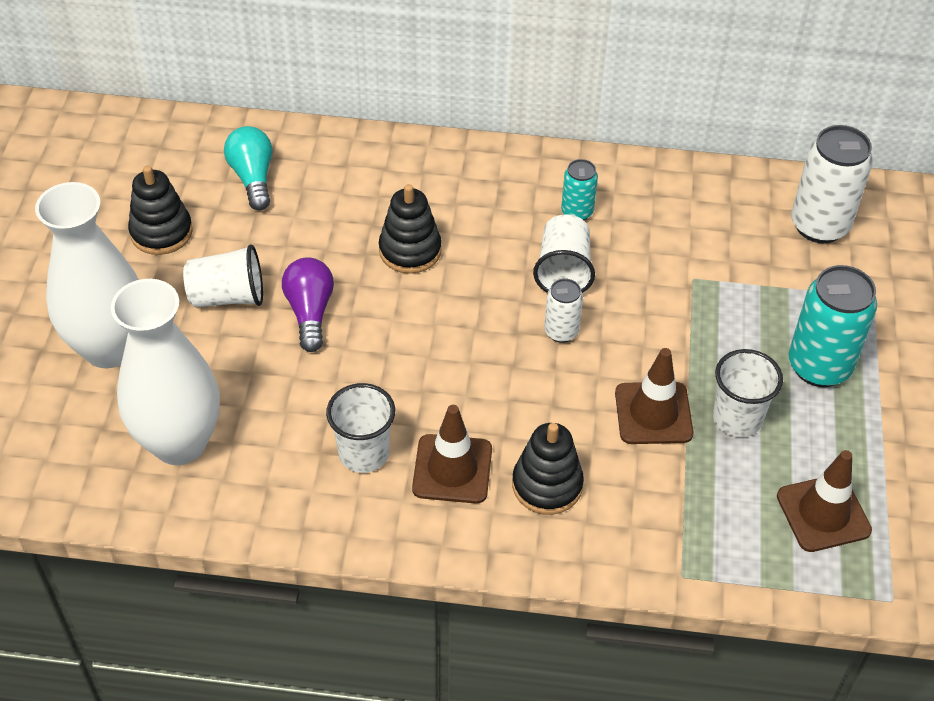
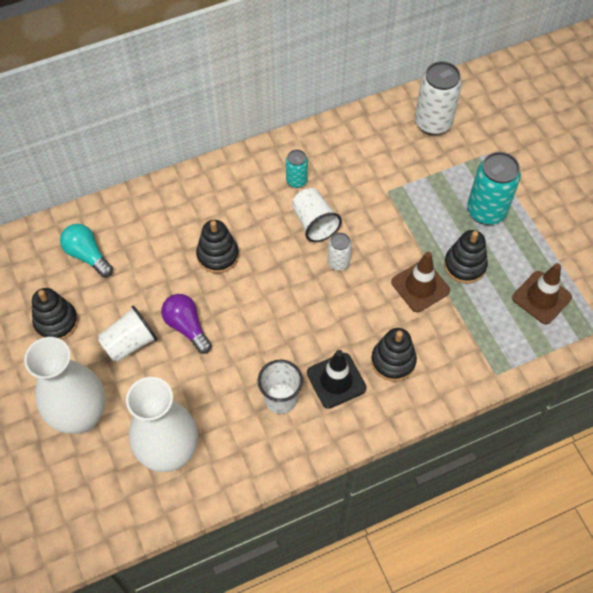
camera: 30 degrees left, 10 degrees up
brown traffic cone [412,405,492,504] -> black traffic cone [307,350,367,409]
white cup [713,349,783,437] -> black stacking toy [444,230,488,284]

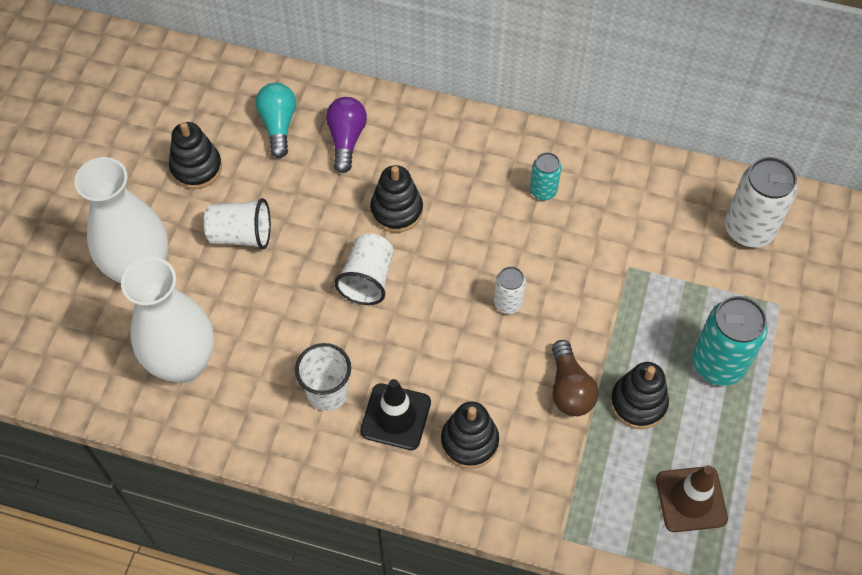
camera: 40 degrees right, 0 degrees up
purple light bulb [161,294,212,354] -> purple light bulb moved to [326,97,367,173]
white cup [292,188,342,242] -> white cup moved to [335,234,394,305]
brown traffic cone [391,252,450,312] -> brown light bulb [552,340,598,416]

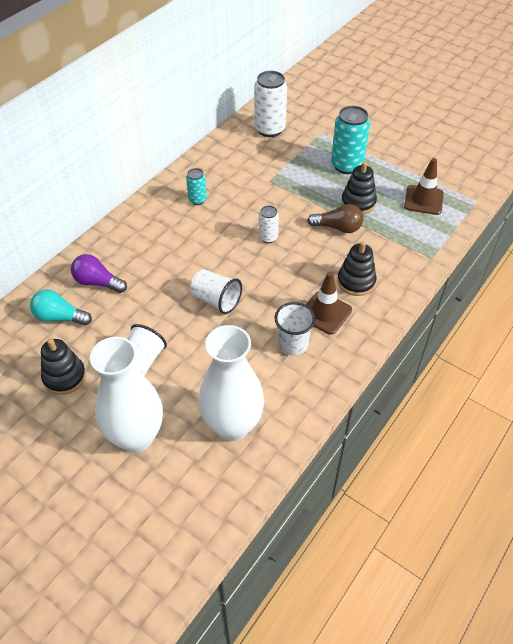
camera: 70 degrees left, 10 degrees down
black traffic cone [360,379,431,450] -> brown traffic cone [306,272,352,335]
black stacking toy [370,165,423,233] -> none

